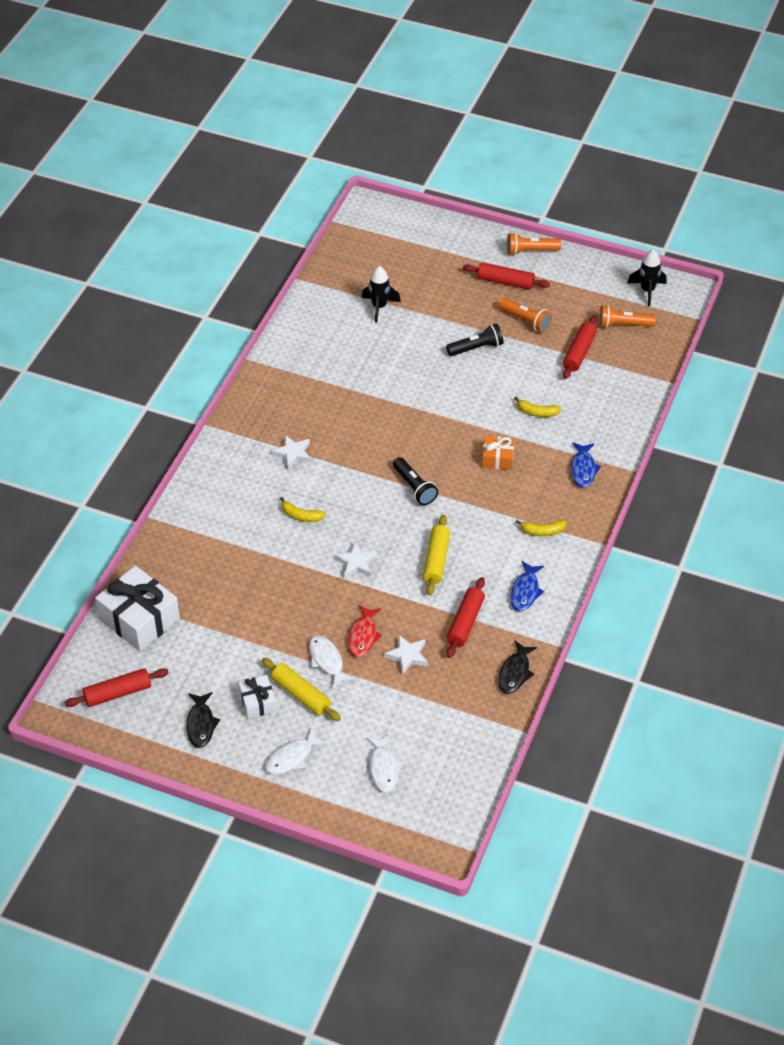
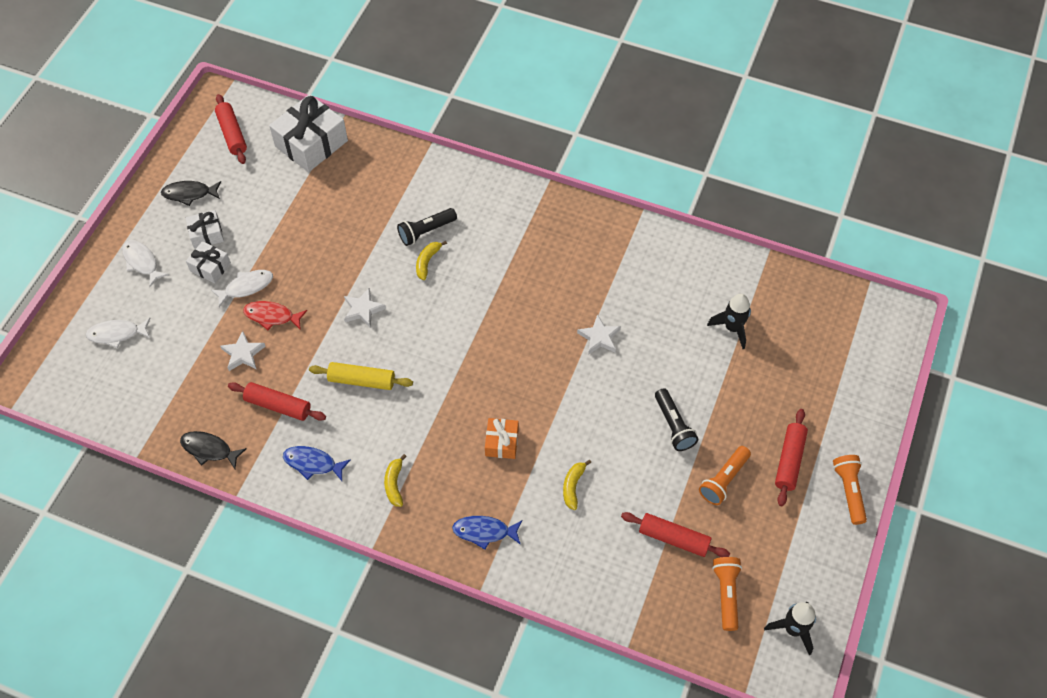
camera: 90 degrees right, 10 degrees up
yellow rolling pin [262,658,341,721] -> white gift [186,241,231,283]
white star [271,435,311,469] -> white star moved to [577,315,621,355]
black flashlight [393,457,438,505] -> black flashlight moved to [397,208,457,246]

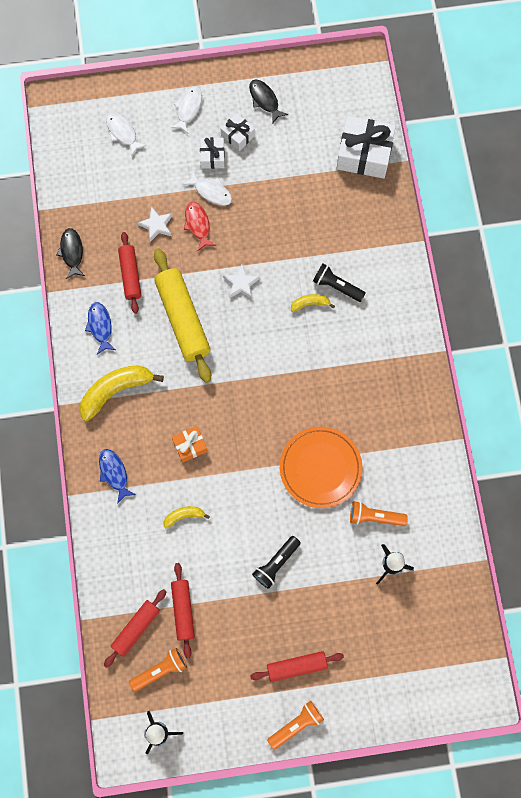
camera: 60 degrees right, 15 degrees up
red rolling pin [215,94,247,164] -> red rolling pin moved to [104,589,167,668]
yellow rolling pin [309,362,413,390] -> yellow rolling pin [154,248,211,383], size x1.69
yellow banana [384,454,407,507] -> yellow banana [79,365,164,421], size x1.99
white star [577,315,621,355] -> orange plate [280,427,362,508]
orange flashlight [699,446,751,505] -> orange flashlight moved to [350,501,408,526]

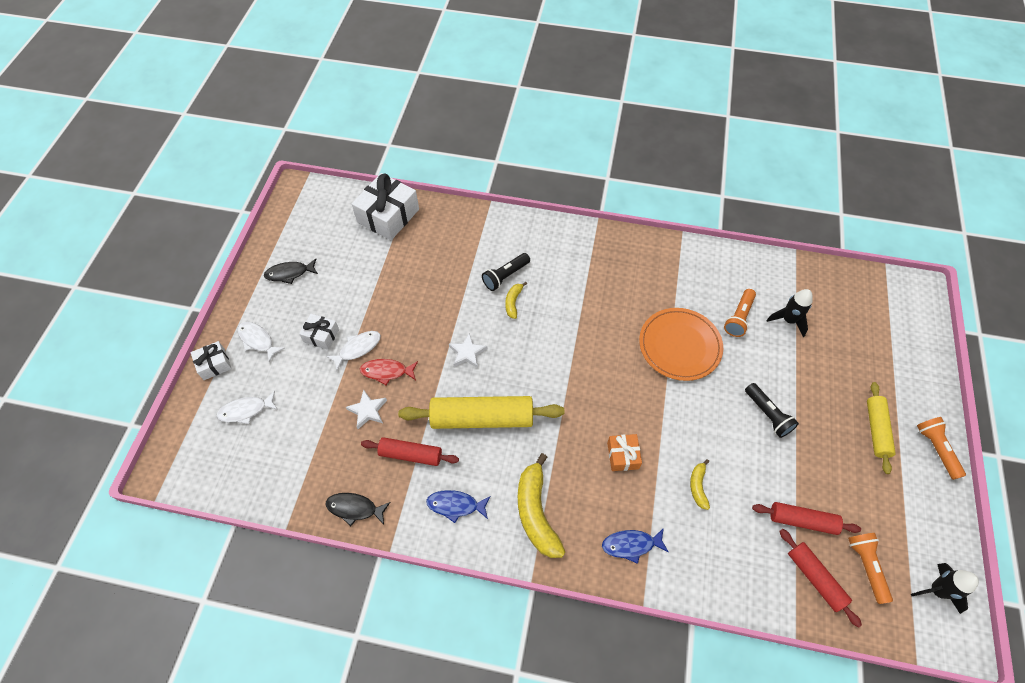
camera: 70 degrees left, 15 degrees down
white gift [220,113,255,151] -> white gift moved to [191,341,232,380]
red rolling pin [250,651,344,682] -> yellow rolling pin [867,382,896,474]

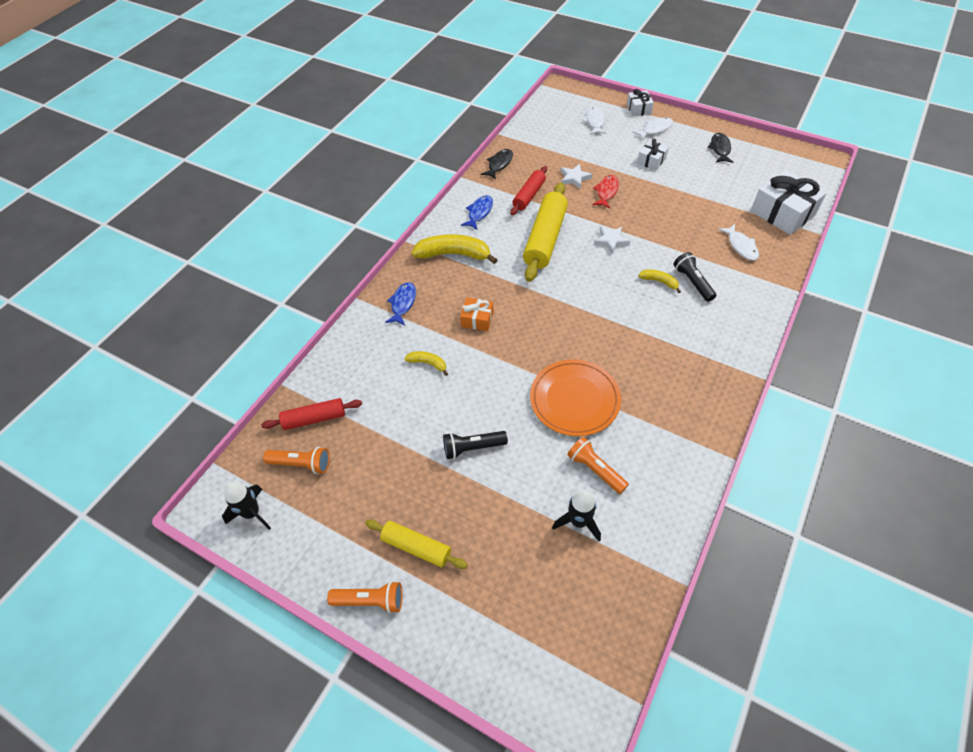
camera: 110 degrees right, 5 degrees down
white fish [326,331,381,370] -> white fish moved to [718,224,759,260]
red rolling pin [752,502,861,535] -> none

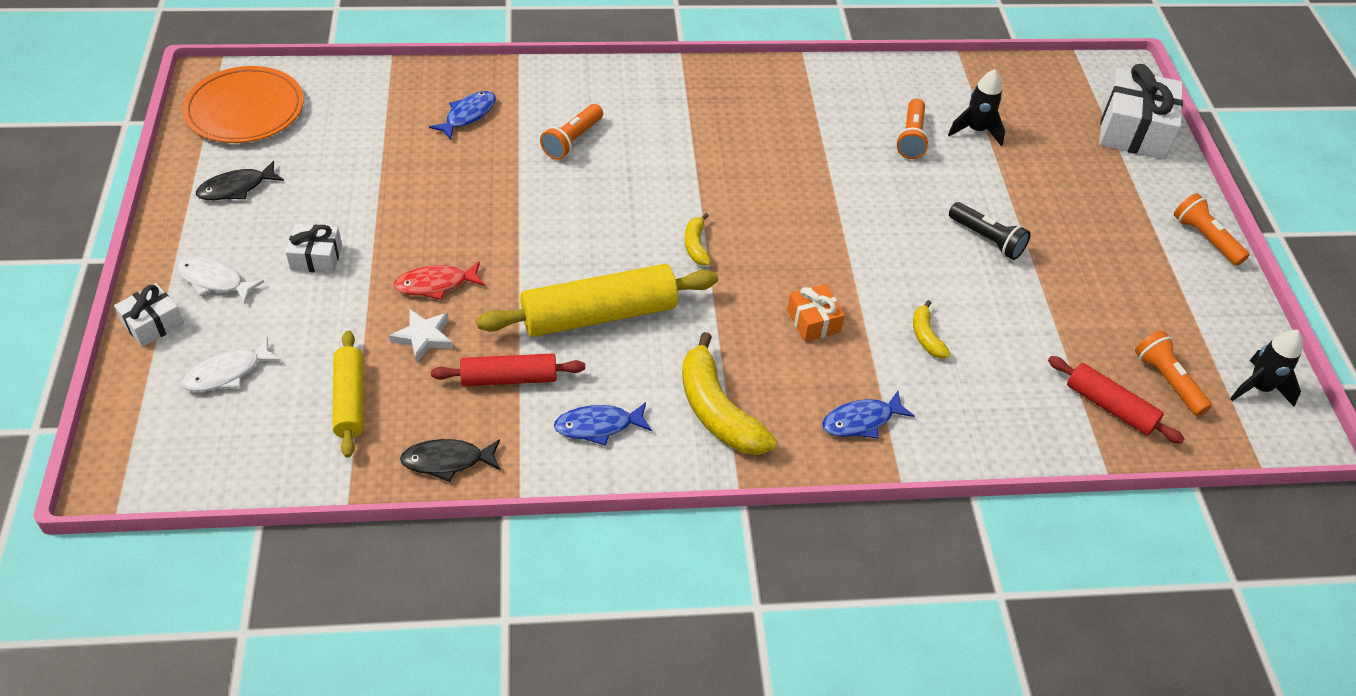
camera: 130 degrees left, 5 degrees down
yellow rolling pin [365,520,468,569] -> yellow rolling pin moved to [332,330,363,457]
orange plate [530,359,621,436] -> orange plate moved to [182,66,304,143]
white star [594,226,630,254] -> none
yellow banana [638,269,681,293] -> yellow banana moved to [685,213,711,266]
black flashlight [673,252,716,302] -> orange flashlight [540,104,603,160]
white fish [718,224,759,260] -> blue fish [429,91,496,140]
white gift [751,170,827,235] -> white gift moved to [1099,64,1183,160]

